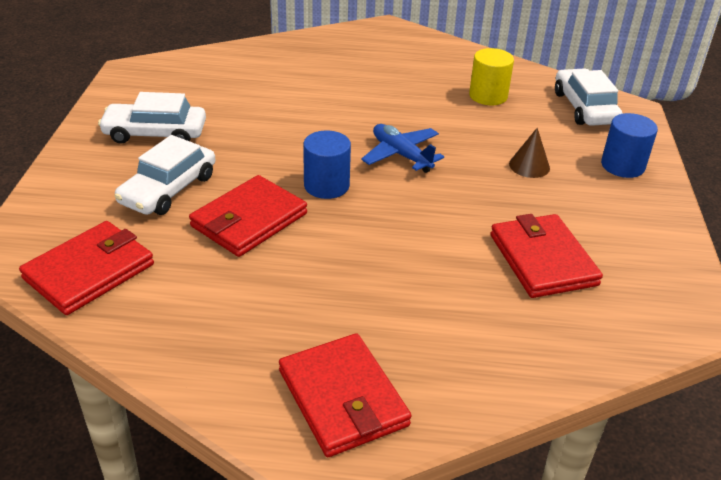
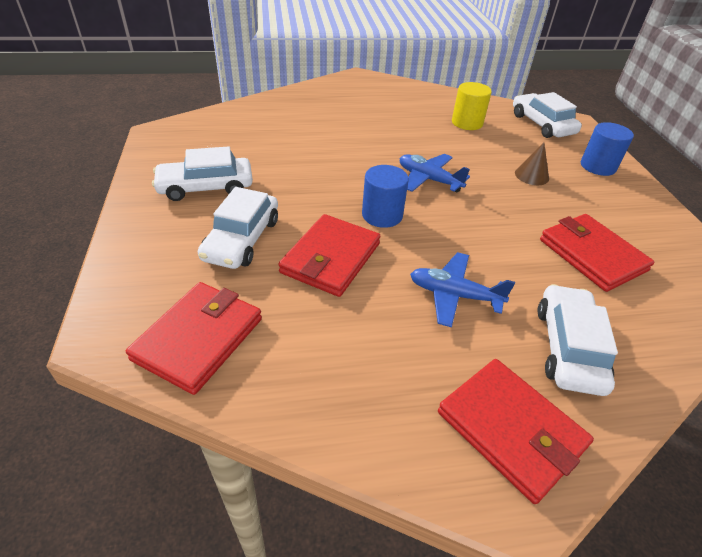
camera: 15 degrees left, 5 degrees up
none -> blue plane [410,252,515,328]
none -> white car [538,284,618,396]

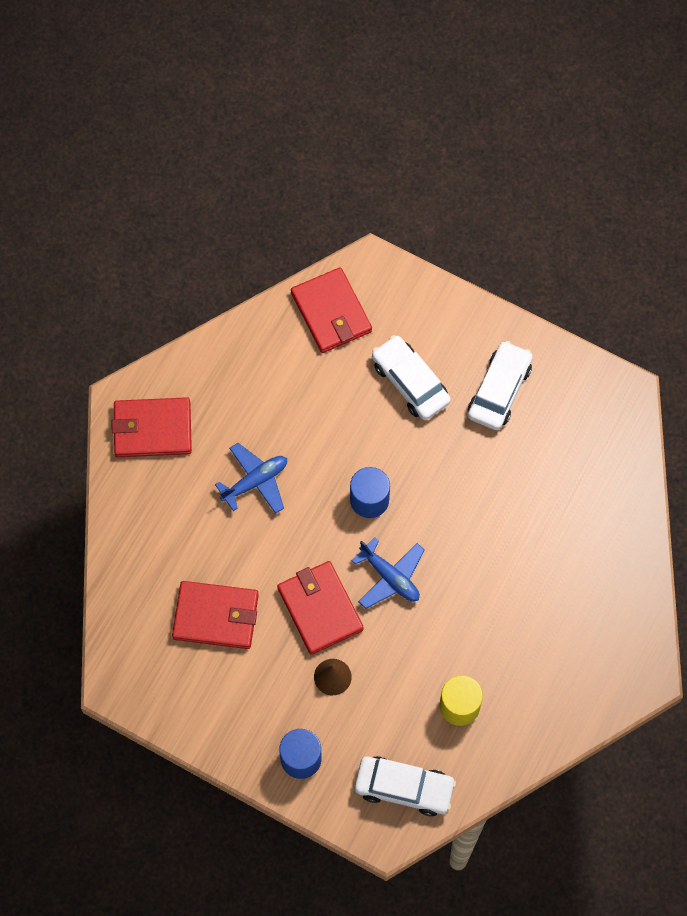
camera: 130 degrees right, 25 degrees up
red wallet [278,214,380,297] -> red wallet moved to [277,561,364,655]
blue plane [400,154,470,192] -> blue plane turned 60 degrees clockwise [351,538,425,609]
white car [538,284,618,396] -> none

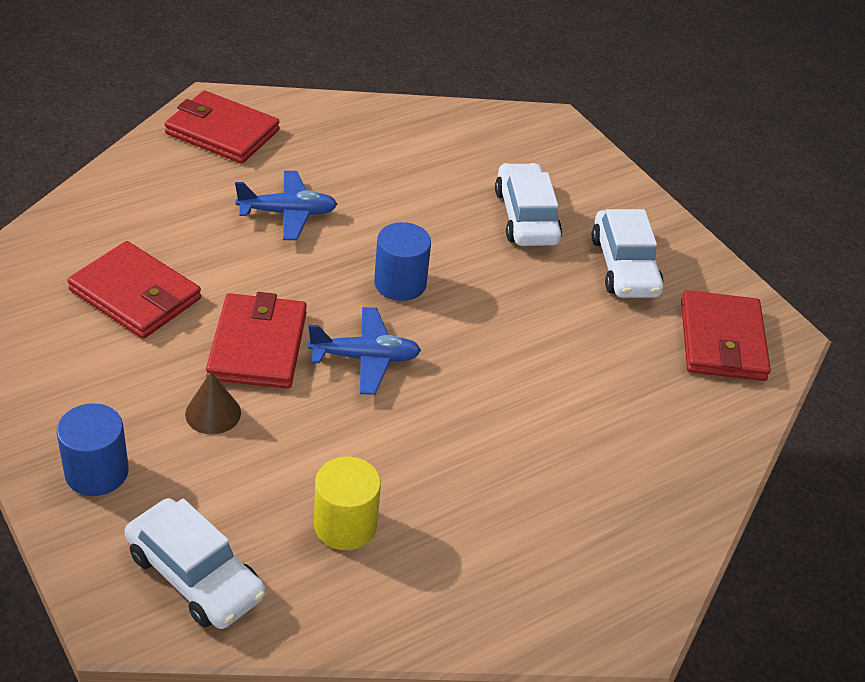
camera: 25 degrees right, 25 degrees down
red wallet [291,267,372,353] -> red wallet moved to [681,290,771,381]
blue plane [351,538,425,609] -> blue plane turned 75 degrees counterclockwise [308,307,421,395]
white car [468,341,533,430] -> white car turned 120 degrees clockwise [591,209,664,298]

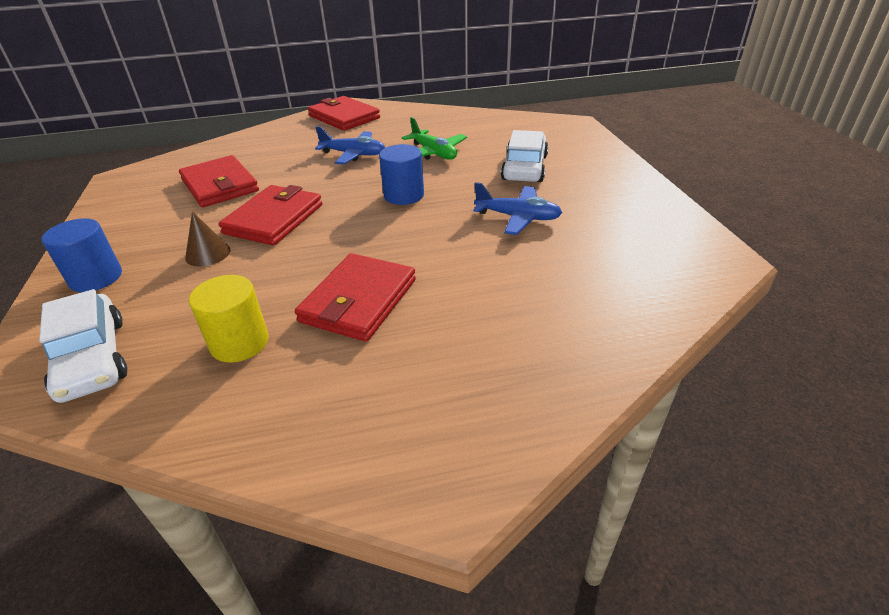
camera: 25 degrees right, 5 degrees down
blue plane [308,307,421,395] -> blue plane moved to [473,182,562,235]
white car [591,209,664,298] -> none
red wallet [681,290,771,381] -> red wallet moved to [295,253,416,342]
none -> green plane [402,117,467,160]

